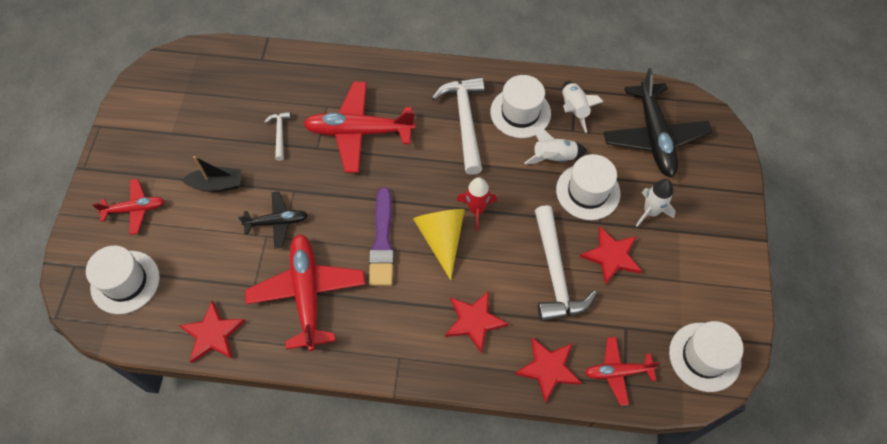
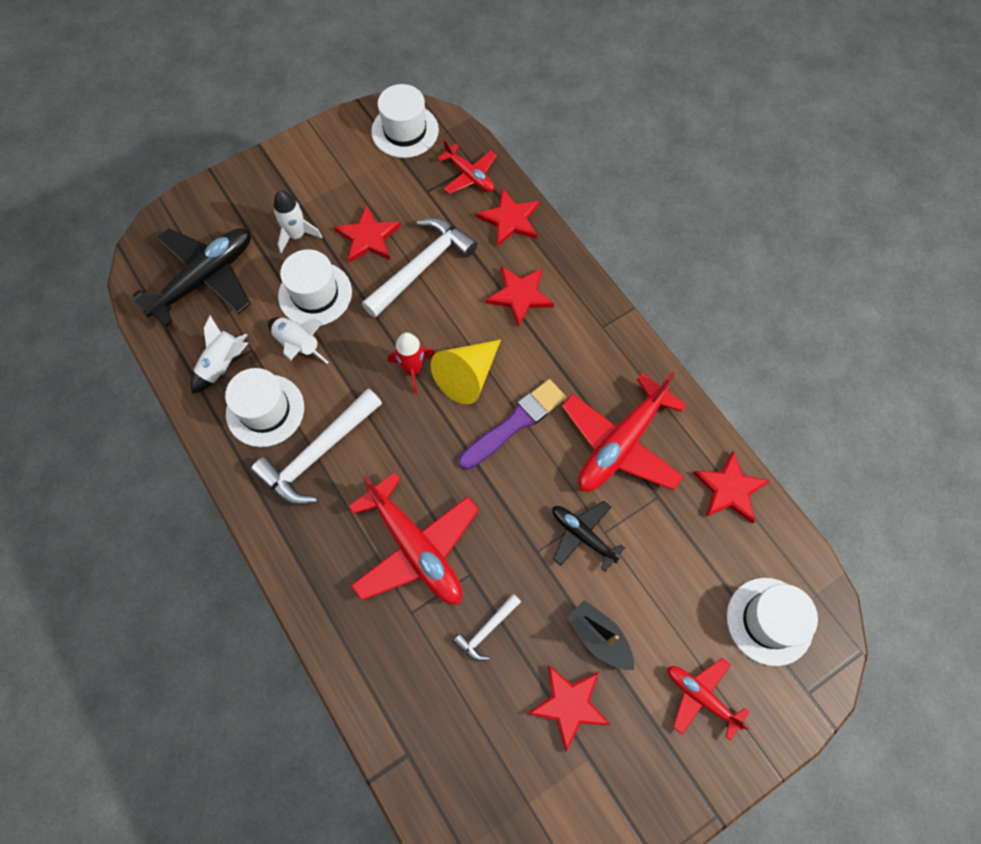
camera: 130 degrees left, 5 degrees up
none -> red star [527,665,610,752]

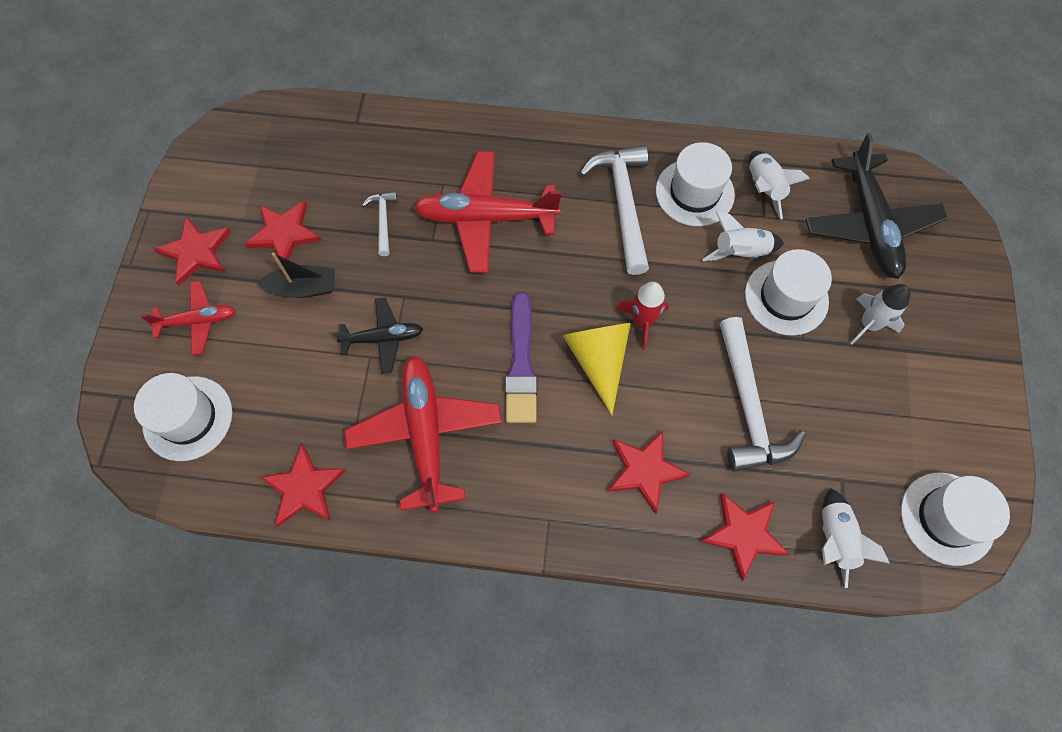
camera: 130 degrees right, 0 degrees up
red star [334,205,401,263] -> red star moved to [154,216,231,286]
red plane [437,140,497,194] -> white rocket [822,488,890,588]

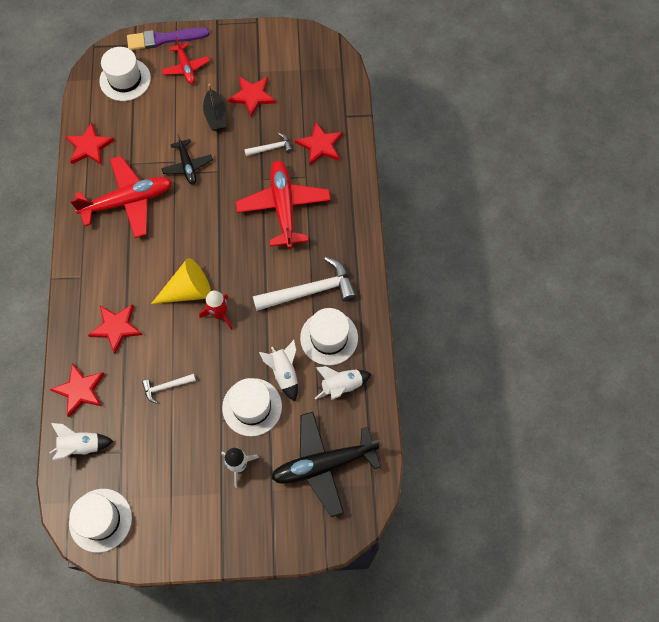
camera: 80 degrees right, 0 degrees up
red star [154,216,231,286] -> red star moved to [295,122,343,165]
purple brush [505,292,537,423] -> purple brush moved to [127,27,209,50]
white hammer [719,317,806,472] -> white hammer [142,374,196,404], size x0.50

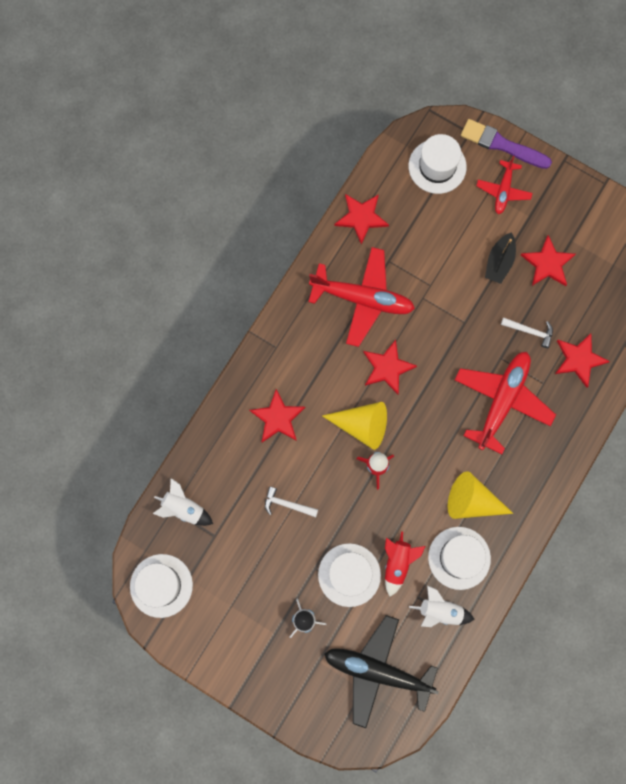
camera: 35 degrees right, 10 degrees up
red star [50,363,105,417] -> red star moved to [363,340,417,394]
black plane [161,134,213,185] -> none
white hammer [253,257,357,311] -> yellow cone [448,471,513,519]
white rocket [259,340,298,401] -> red rocket [385,531,425,597]

